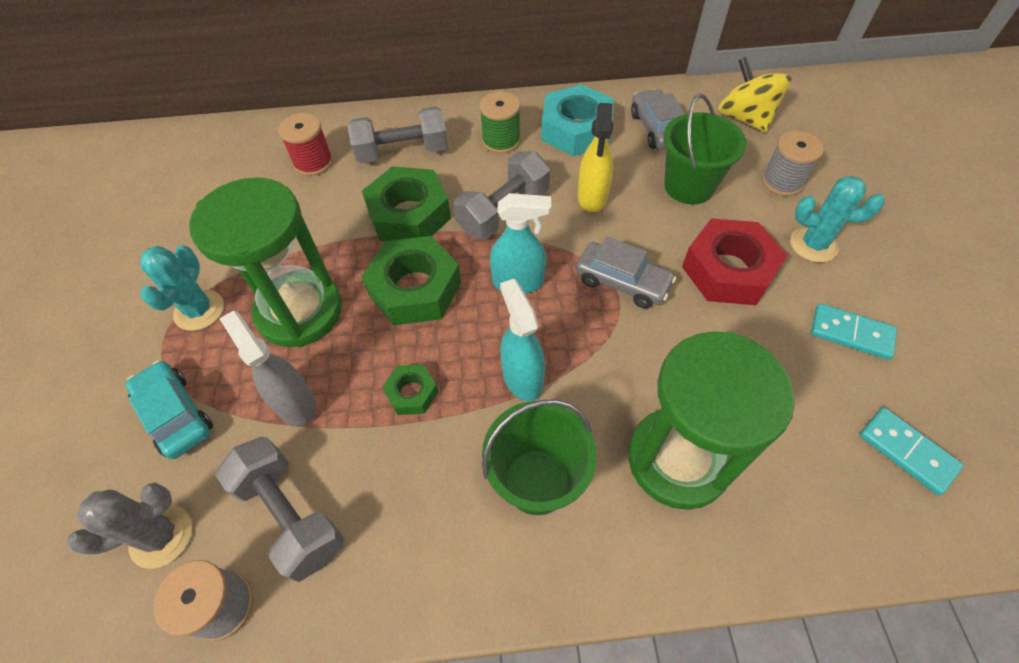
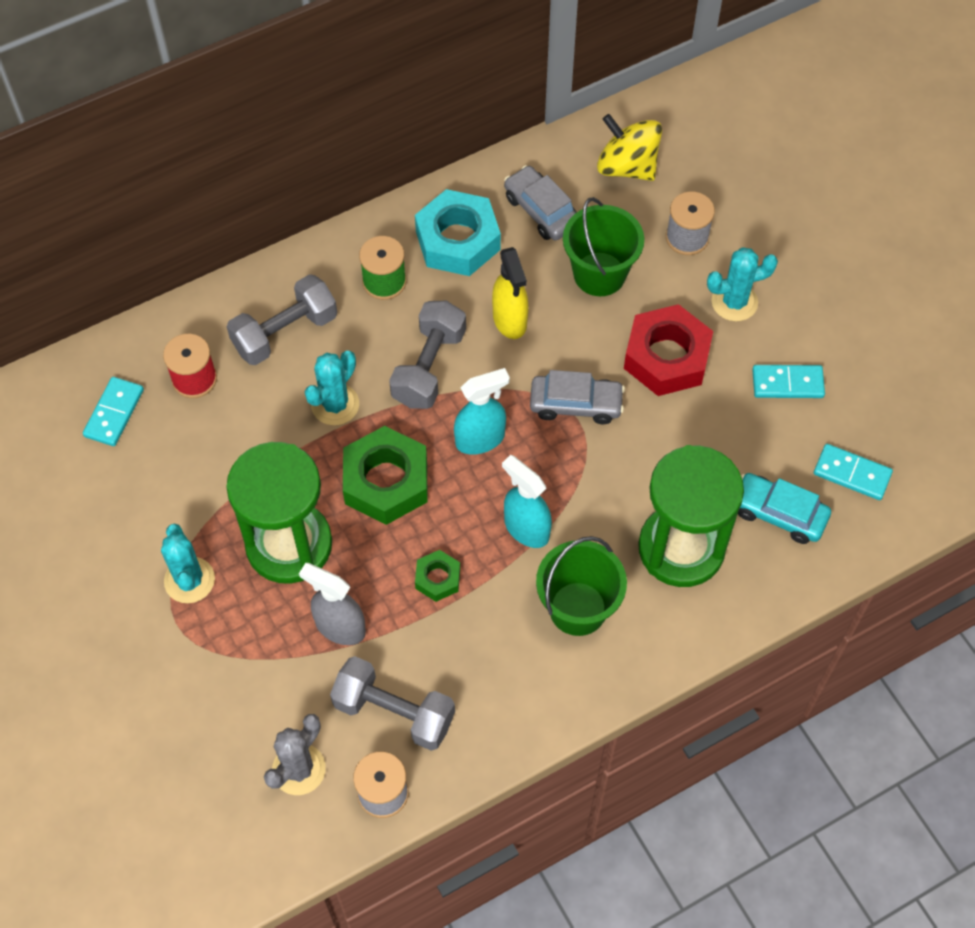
camera: 25 degrees left, 5 degrees up
turquoise car [126,360,213,459] -> turquoise car moved to [738,473,831,544]
green nut [362,166,451,241] -> turquoise cactus [305,351,359,425]
none -> turquoise domino [83,377,144,446]

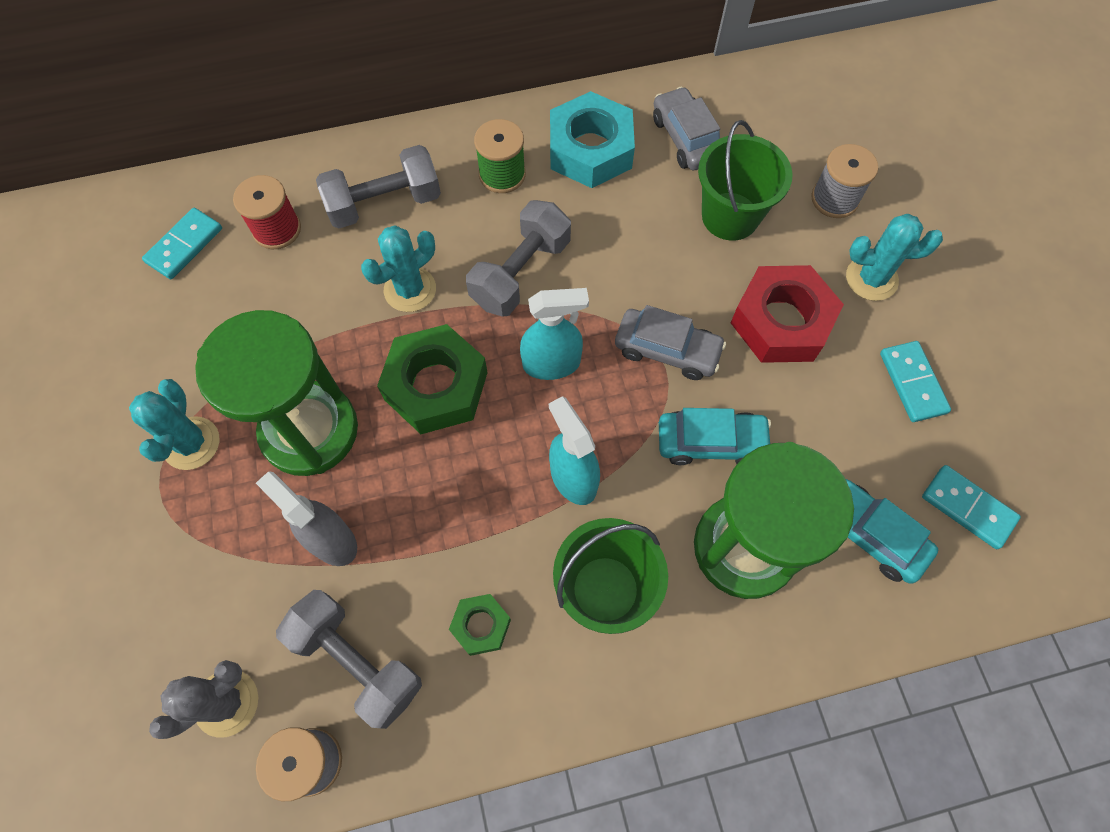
camera: 15 degrees right, 5 degrees up
green nut [415,550,460,602] -> green nut moved to [449,594,511,656]
yellow spray bottle [492,247,529,339] -> none
yellow spinning top [597,114,662,181] -> none
turquoise domino [752,365,825,398] -> turquoise domino turned 60 degrees clockwise [880,341,951,422]
none -> turquoise car [659,408,771,465]

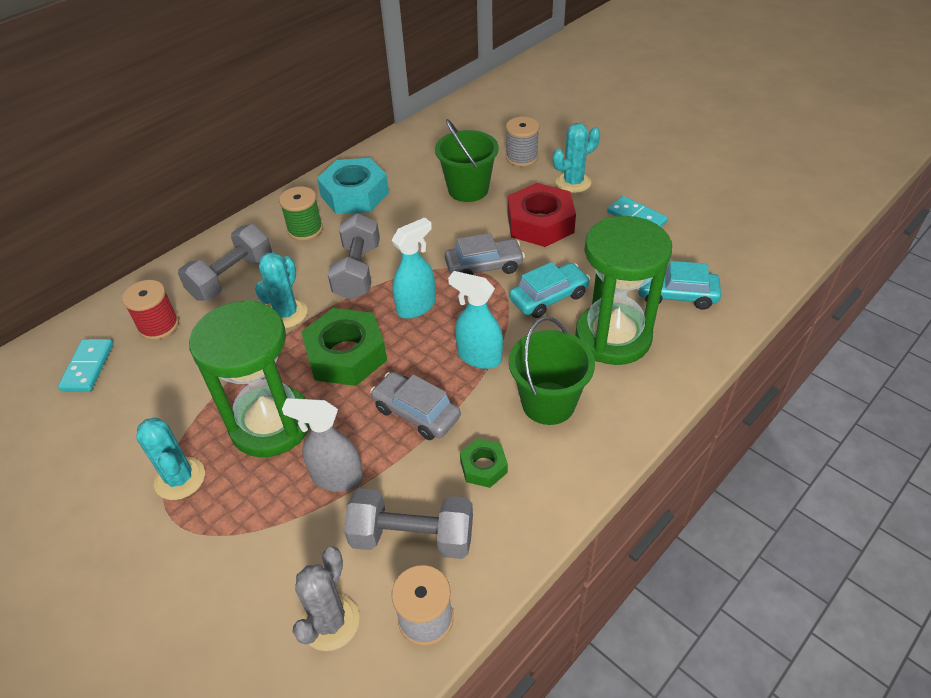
camera: 30 degrees left, 20 degrees down
grey car [653,87,720,170] -> grey car moved to [370,372,461,440]
turquoise domino [922,465,1021,549] -> none

